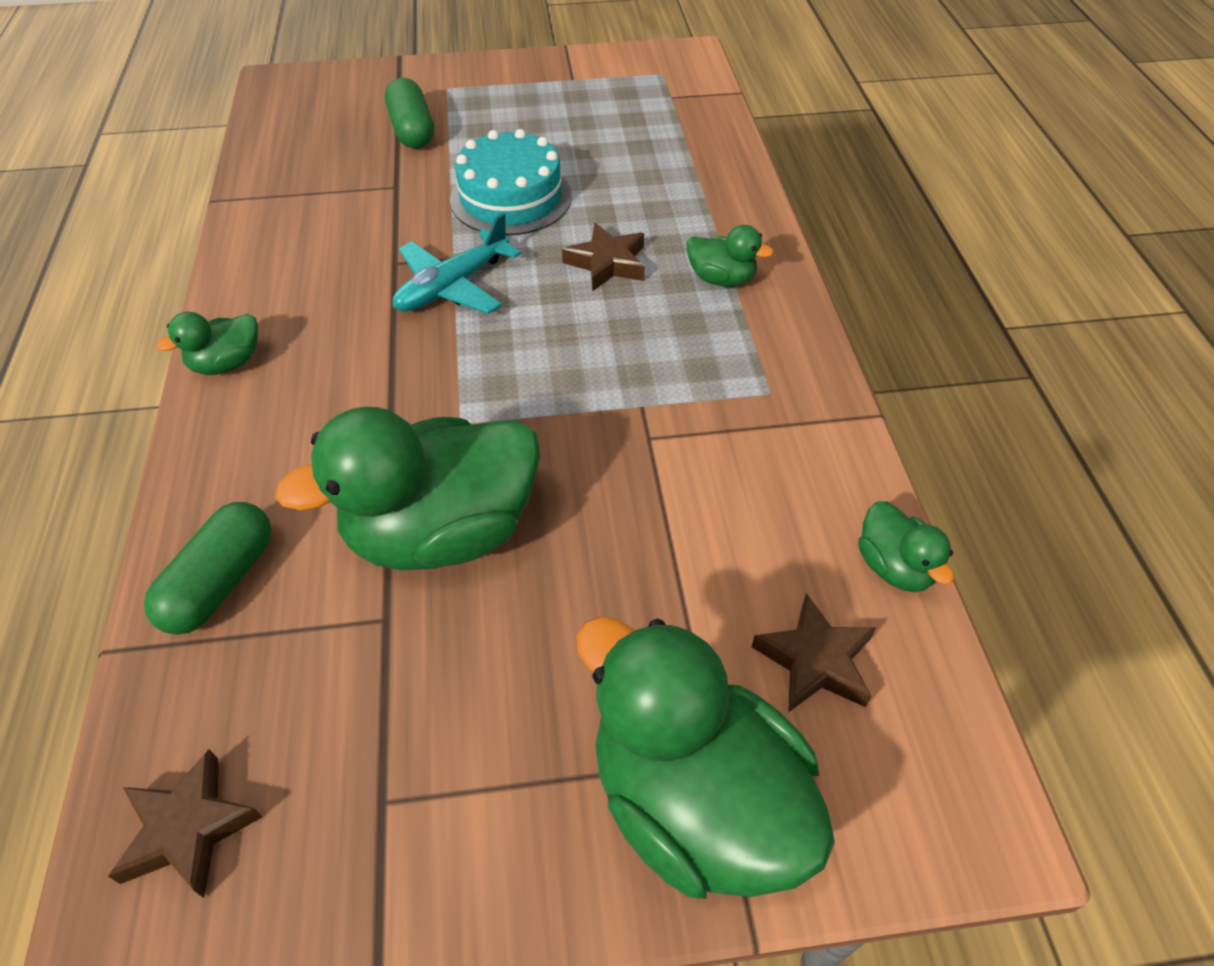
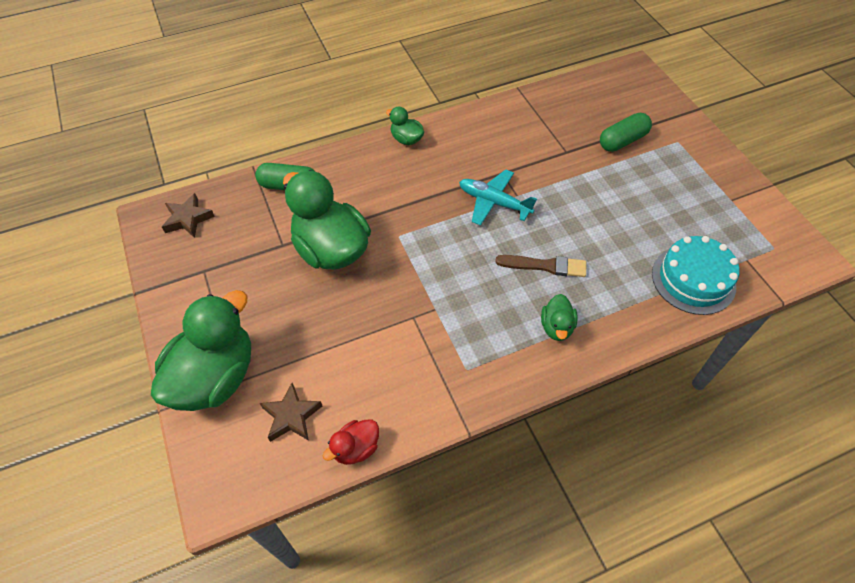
camera: 75 degrees right, 5 degrees up
turquoise cake [450,129,572,235] -> turquoise cake moved to [652,236,739,315]
brown star [562,223,645,291] -> brown brush [495,255,586,277]
green duck [858,501,954,592] -> red duck [323,420,379,465]

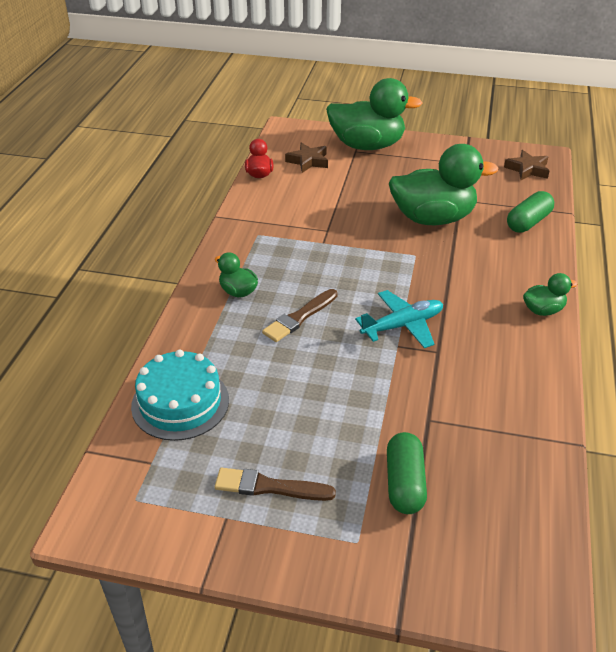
camera: 125 degrees right, 15 degrees down
green duck [151,290,251,411] -> green duck turned 60 degrees counterclockwise [326,78,422,150]
none -> brown brush [215,468,336,501]

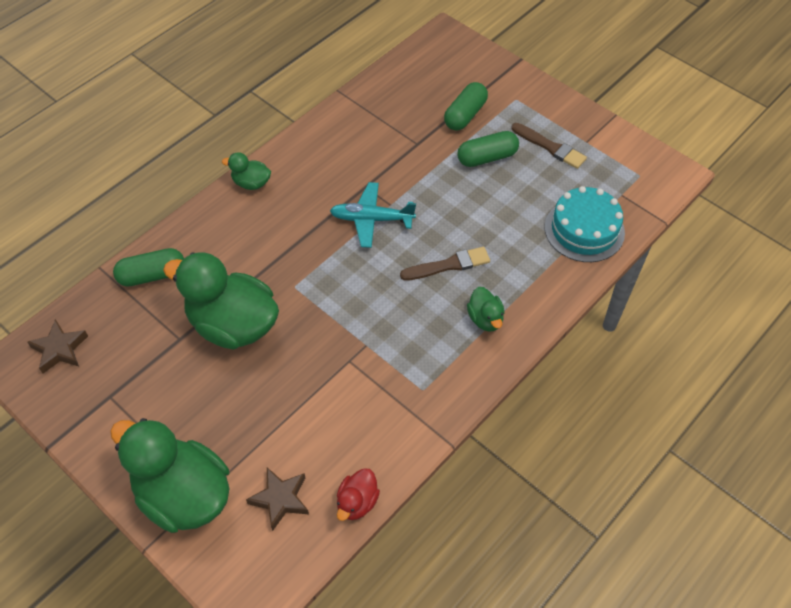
camera: 150 degrees left, 15 degrees up
none -> green capsule [457,131,519,167]

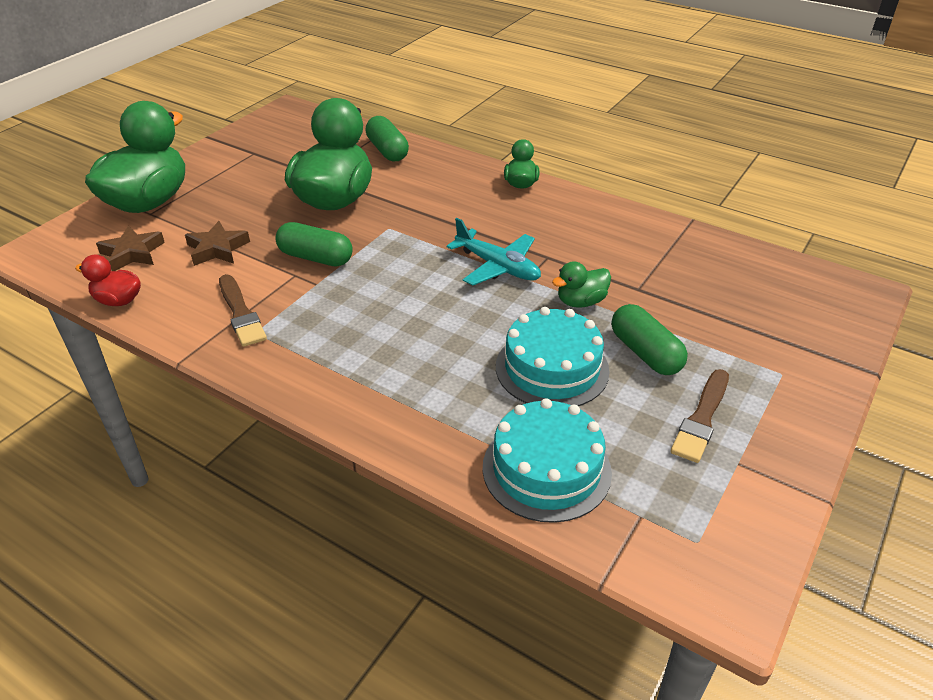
camera: 80 degrees right, 15 degrees down
brown star [27,319,88,374] -> brown star moved to [185,221,250,266]
turquoise plane [330,182,416,248] -> turquoise plane turned 135 degrees clockwise [447,218,541,286]
brown brush [400,247,490,281] -> brown brush moved to [219,274,267,347]
green capsule [444,82,488,131] -> green capsule moved to [275,222,352,267]
green duck [467,287,504,332] -> green duck moved to [552,261,611,308]
none -> turquoise cake [496,307,610,406]

